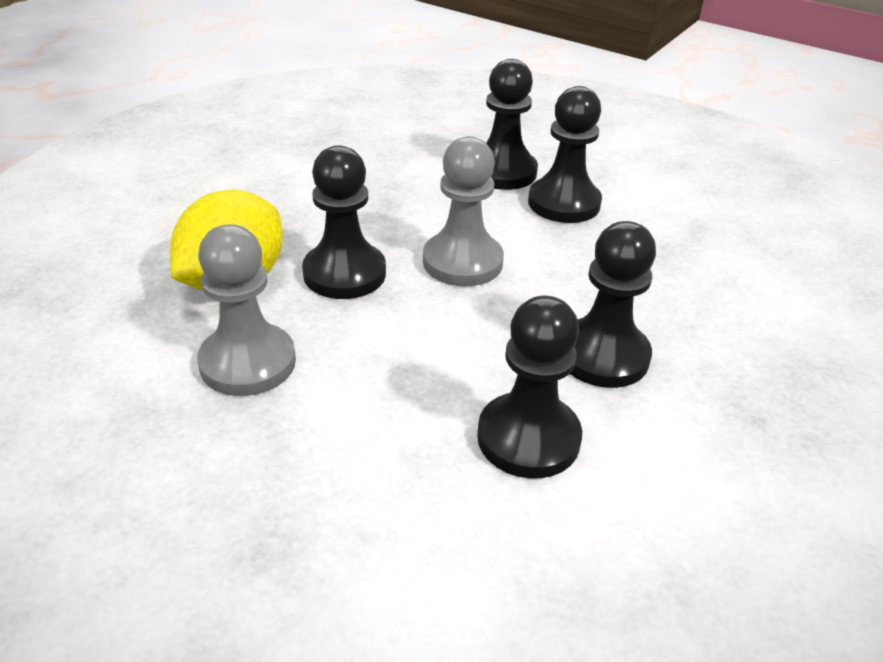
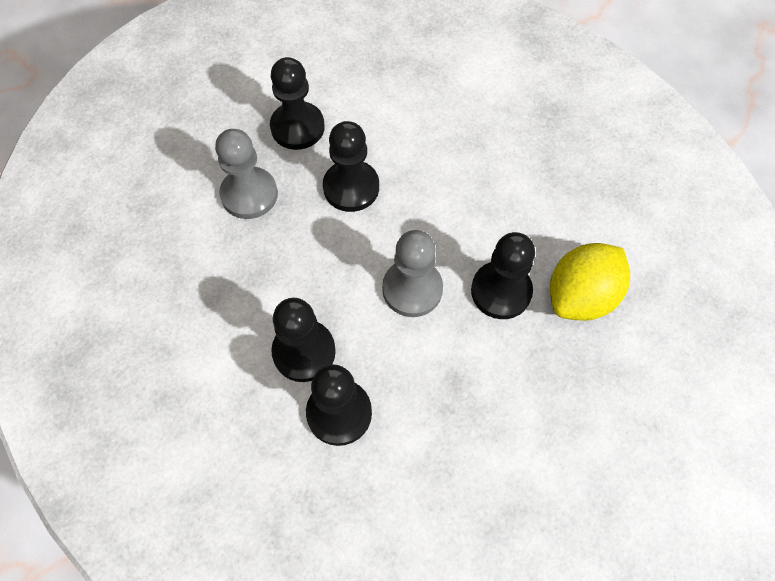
camera: 165 degrees left, 25 degrees up
grey pawn [197,224,296,396] -> grey pawn moved to [215,129,278,219]
black pawn [477,296,582,478] -> black pawn moved to [270,57,325,150]

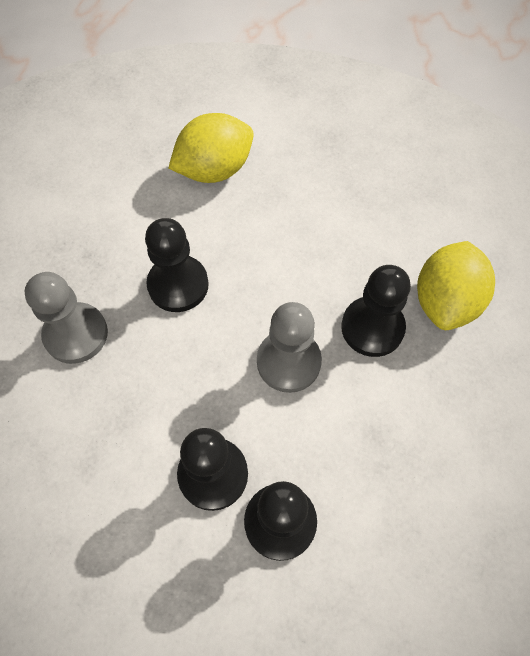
camera: 25 degrees left, 0 degrees up
black pawn [270,57,325,150] -> none
none -> yellow lemon [169,113,254,183]

